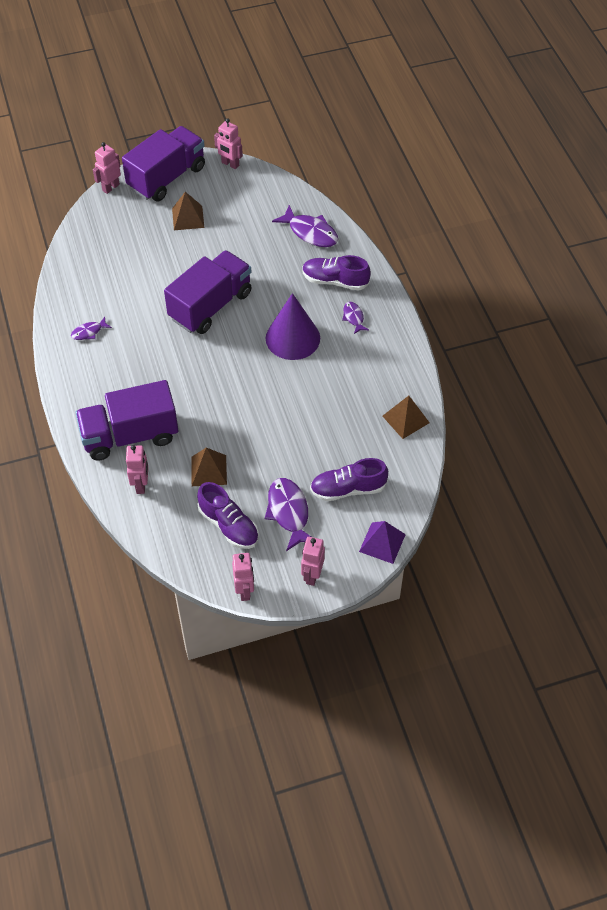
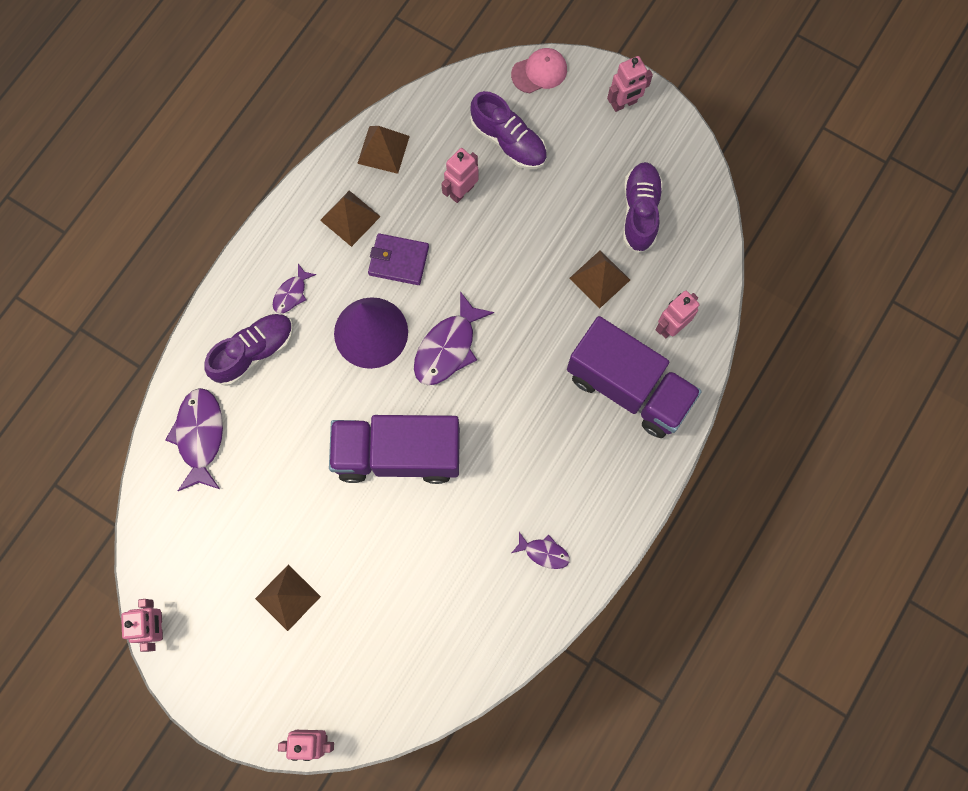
camera: 130 degrees left, 20 degrees up
purple truck [122,126,205,202] -> none
pink robot [232,553,254,601] -> pink robot moved to [441,148,478,203]
purple fish [265,478,311,551] -> purple fish moved to [414,291,494,385]
purple shoe [302,255,370,291] -> purple shoe turned 105 degrees counterclockwise [204,314,294,386]
purple pyramid [359,521,406,564] -> pink cap [511,48,567,93]
none -> brown pyramid [320,190,381,247]
none -> purple wallet [368,233,429,285]

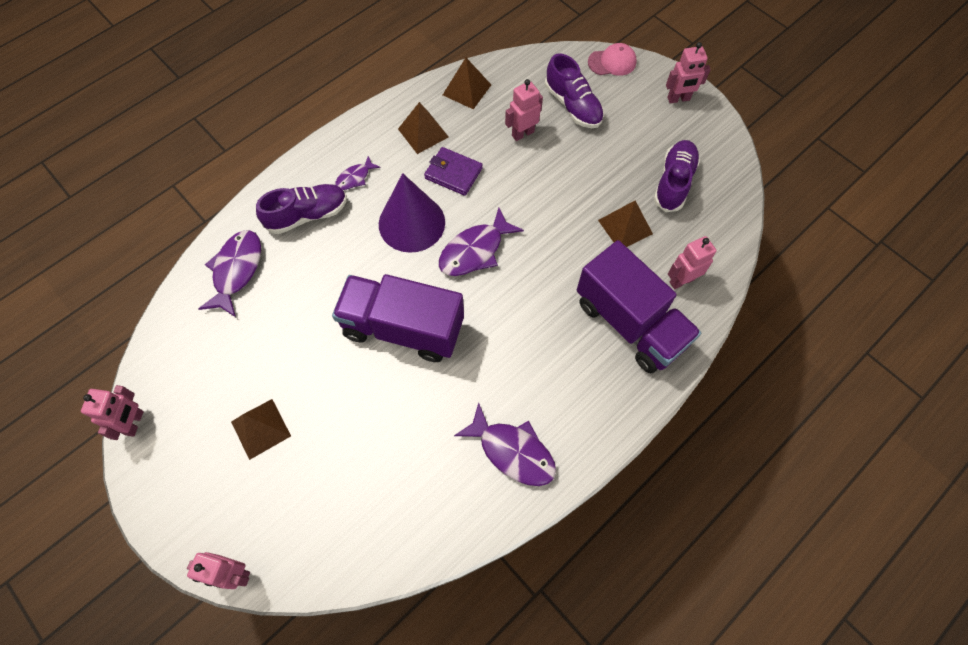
camera: 15 degrees right, 10 degrees down
purple fish [512,532,570,569] -> purple fish [454,403,556,486], size x1.84

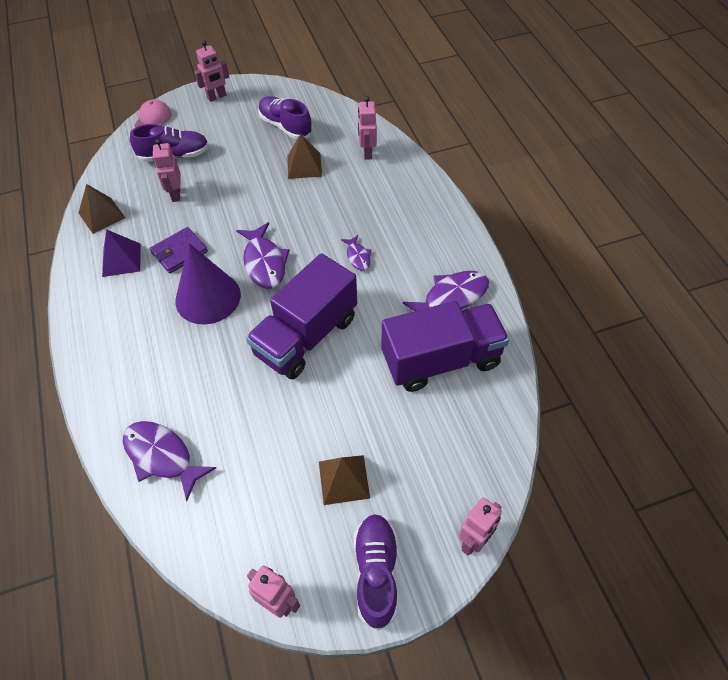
camera: 65 degrees left, 10 degrees down
purple shoe [256,184,347,234] -> purple shoe moved to [354,514,397,631]
purple fish [335,156,381,190] -> purple fish moved to [341,235,371,271]
brown pyramid [398,102,449,154] -> purple pyramid [102,229,140,277]
purple truck [577,240,701,373] -> purple truck moved to [382,301,509,392]
pink robot [666,42,711,103] -> pink robot turned 45 degrees clockwise [194,40,229,102]

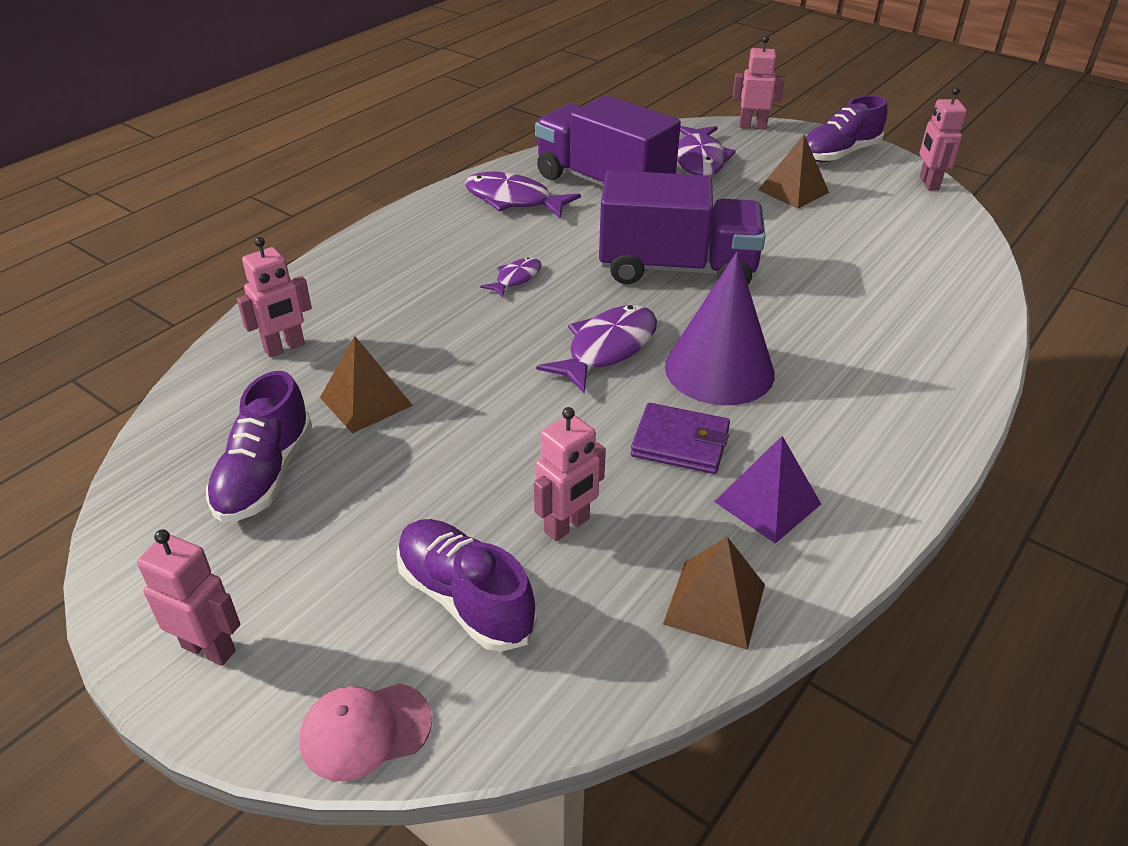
camera: 125 degrees left, 15 degrees down
purple fish [123,421,216,501] -> purple fish moved to [677,126,736,176]

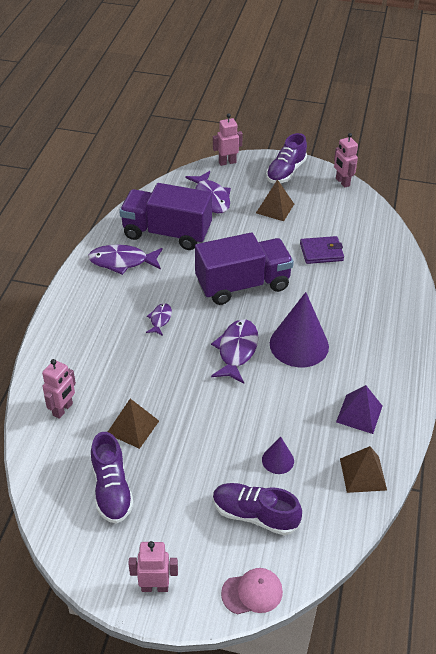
camera: 25 degrees left, 5 degrees up
pink cap [300,683,432,781] -> pink cap turned 150 degrees counterclockwise [221,568,283,614]
pink robot [534,407,606,541] -> purple cone [262,437,294,474]
purple wallet [631,403,730,474] -> purple wallet moved to [300,236,344,264]

